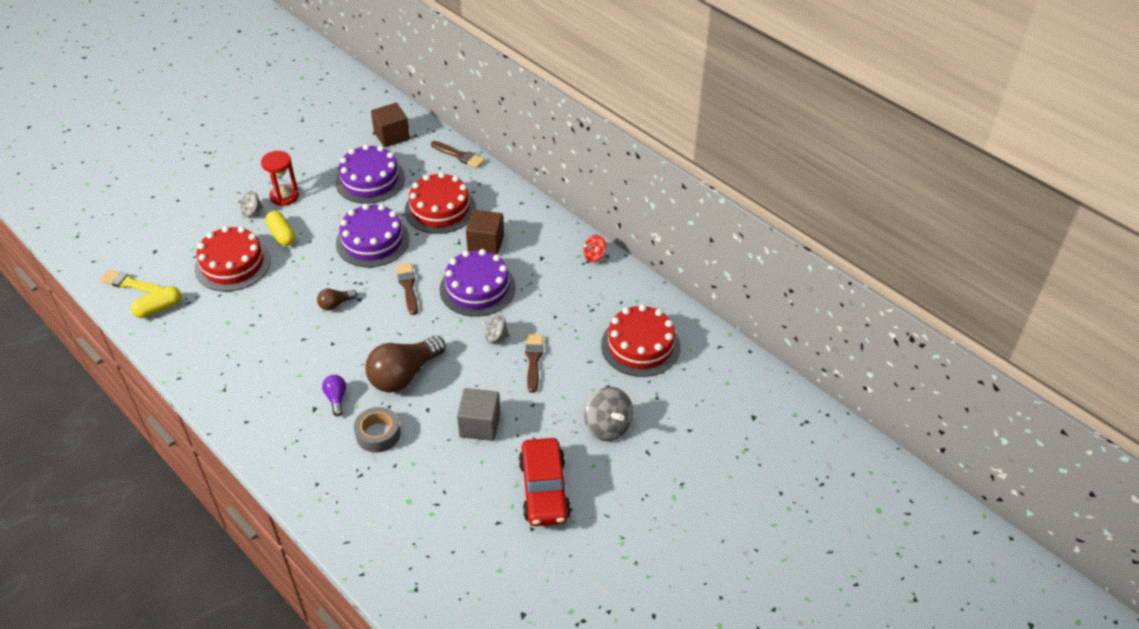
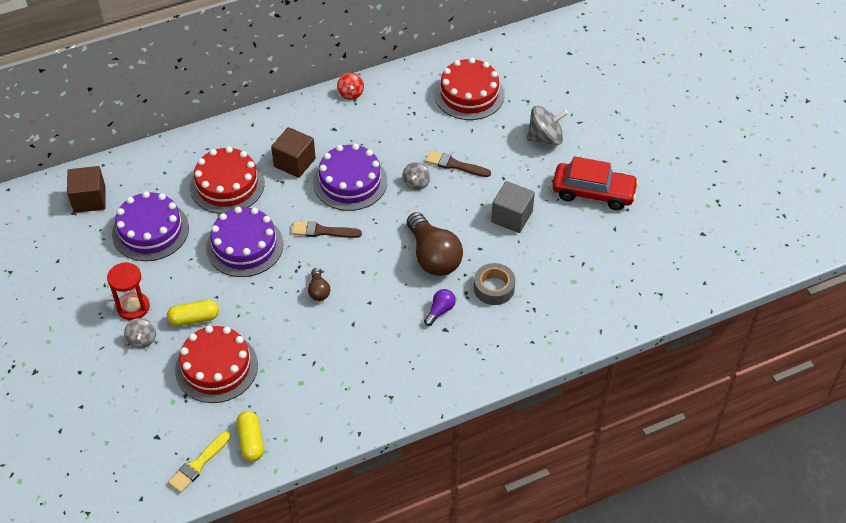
camera: 70 degrees left, 5 degrees up
purple light bulb [322,375,346,416] -> purple light bulb turned 120 degrees clockwise [424,289,456,326]
brown brush [431,141,485,168] -> none

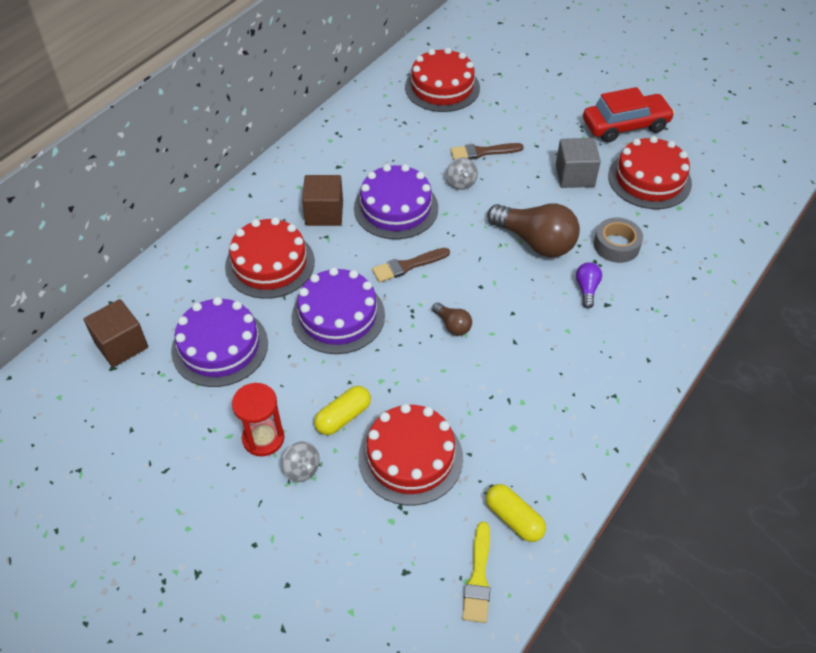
camera: 30 degrees left, 0 degrees up
red spinning top [337,73,364,100] -> none
grey spinning top [527,106,568,145] -> none
none -> red cake [608,136,692,209]

